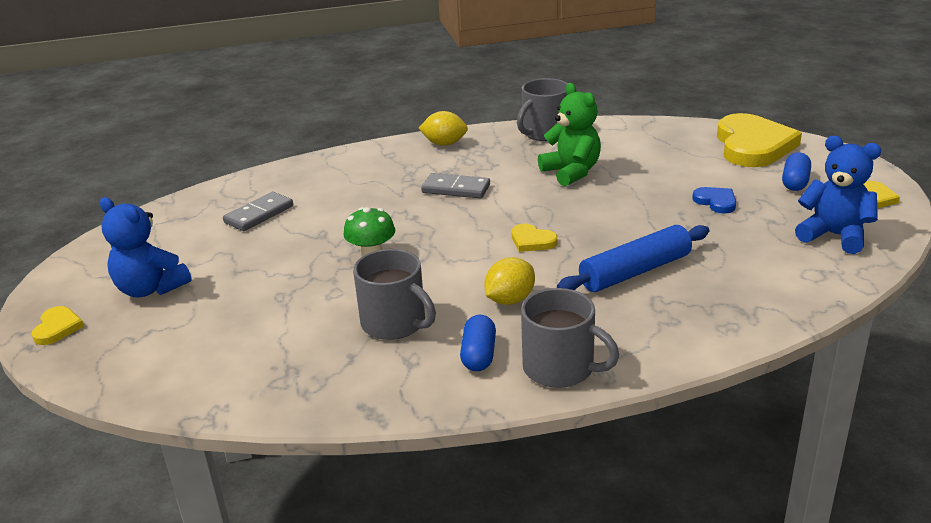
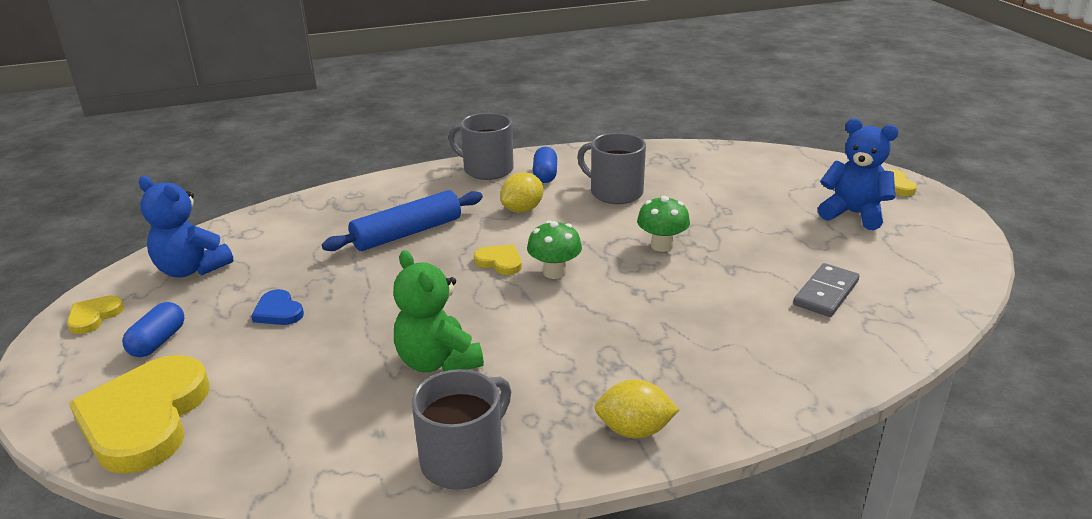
camera: 175 degrees right, 0 degrees up
grey domino [421,173,490,198] -> none
none -> green mushroom [527,220,582,279]

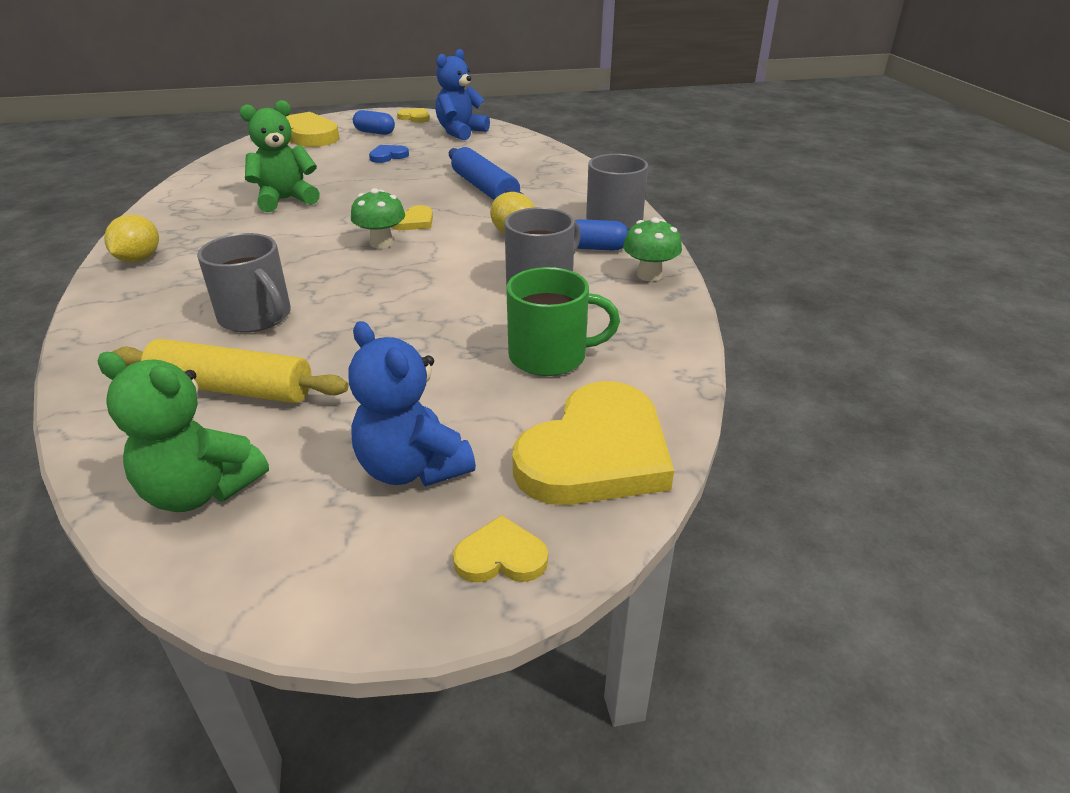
camera: 95 degrees right, 5 degrees up
grey mug [412,369,511,490] -> grey mug moved to [197,233,291,332]
green mushroom [637,196,690,252] -> green mushroom moved to [623,217,682,282]
grey domino [793,263,859,317] -> yellow rolling pin [113,339,349,403]
blue teddy bear [818,118,899,230] -> blue teddy bear turned 105 degrees clockwise [349,321,476,486]
none -> green teddy bear [98,352,269,512]
none -> green mug [506,267,620,376]
none -> yellow heart [512,381,674,505]

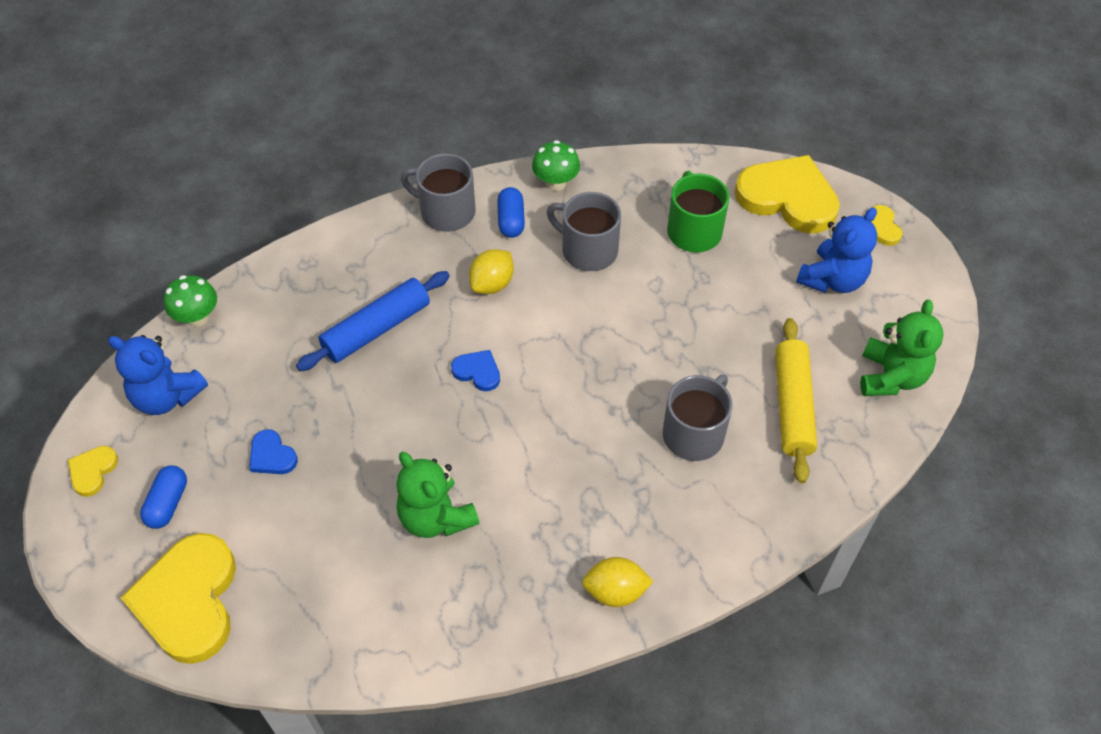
camera: 100 degrees left, 20 degrees up
green mushroom [351,188,405,248] -> green mushroom moved to [164,275,217,327]
yellow heart [391,205,433,230] -> blue heart [451,350,500,391]

